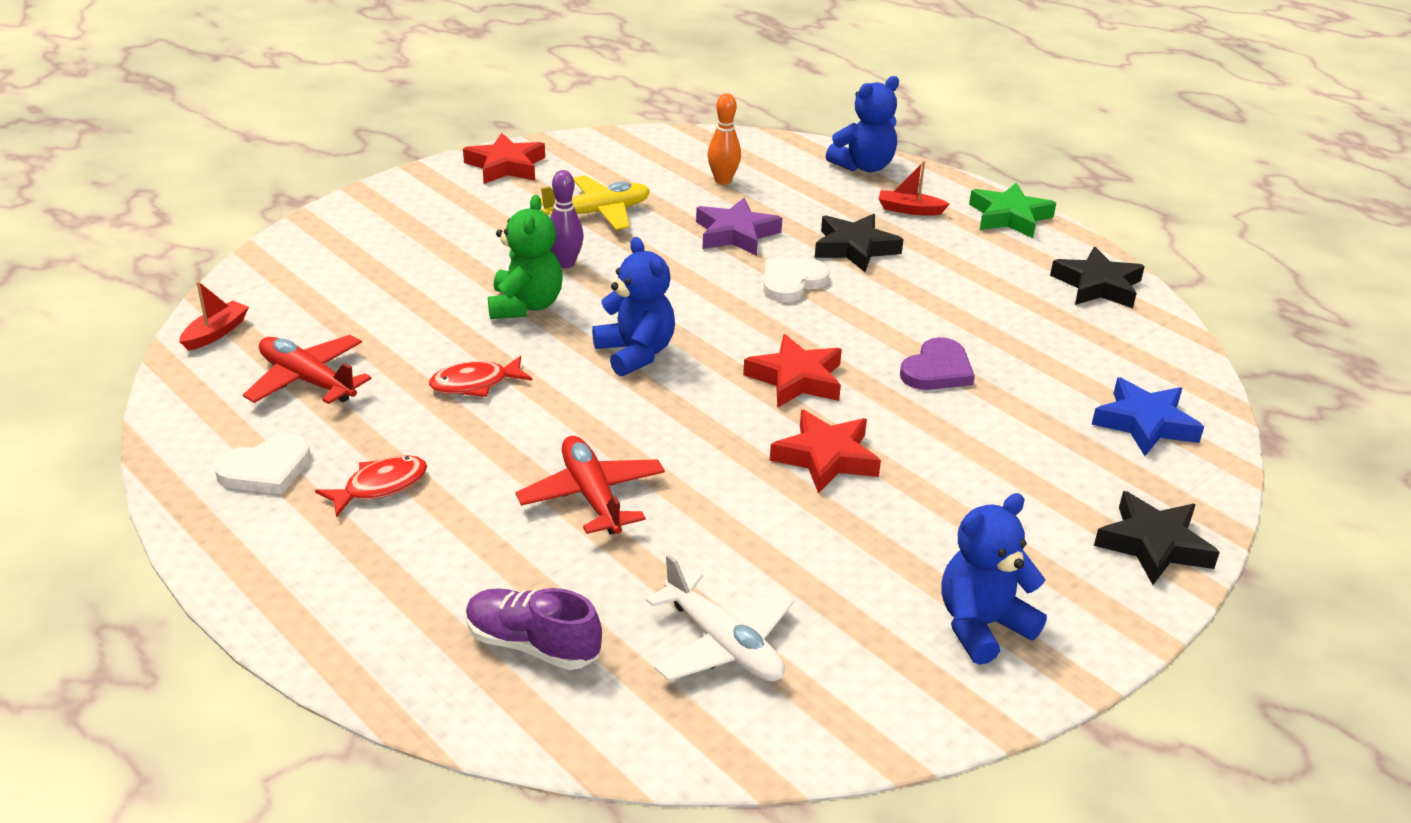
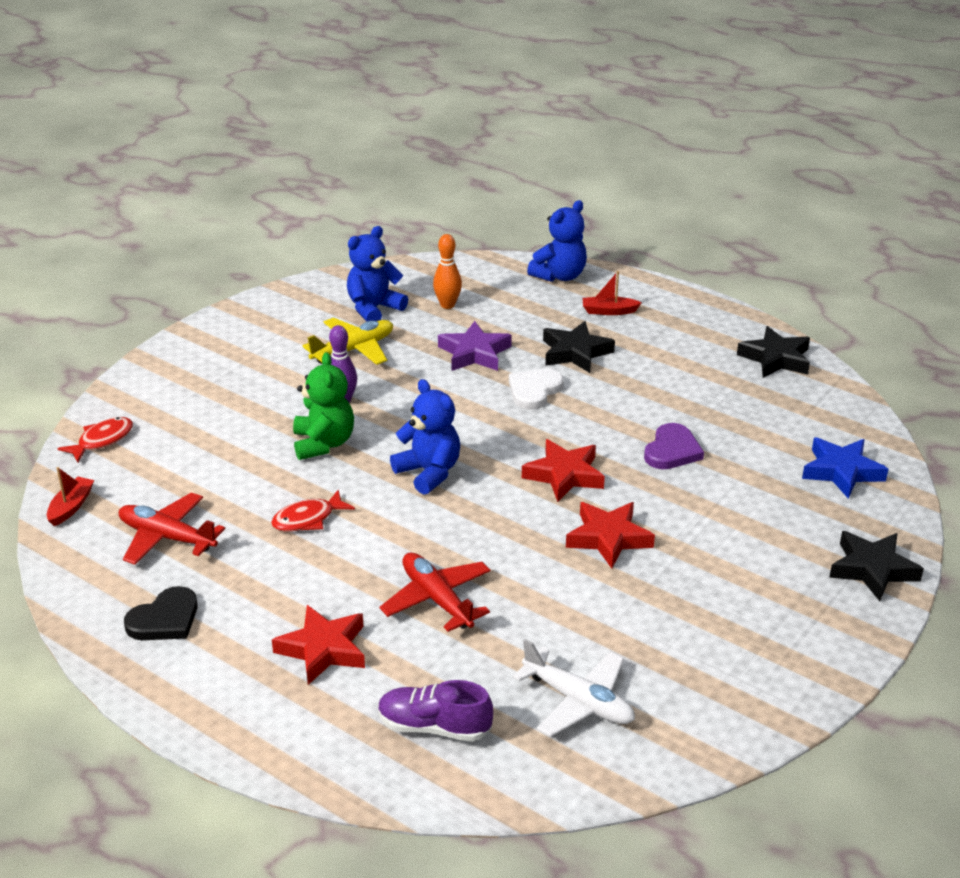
camera: 10 degrees left, 0 degrees up
white heart [214,433,311,494] -> black heart [124,586,198,640]
red fish [315,455,427,517] -> red fish moved to [57,417,133,462]
red star [463,133,545,184] -> red star moved to [272,605,365,685]
blue teddy bear [941,493,1047,665] -> blue teddy bear moved to [347,226,408,322]
green star [969,182,1056,238] -> none

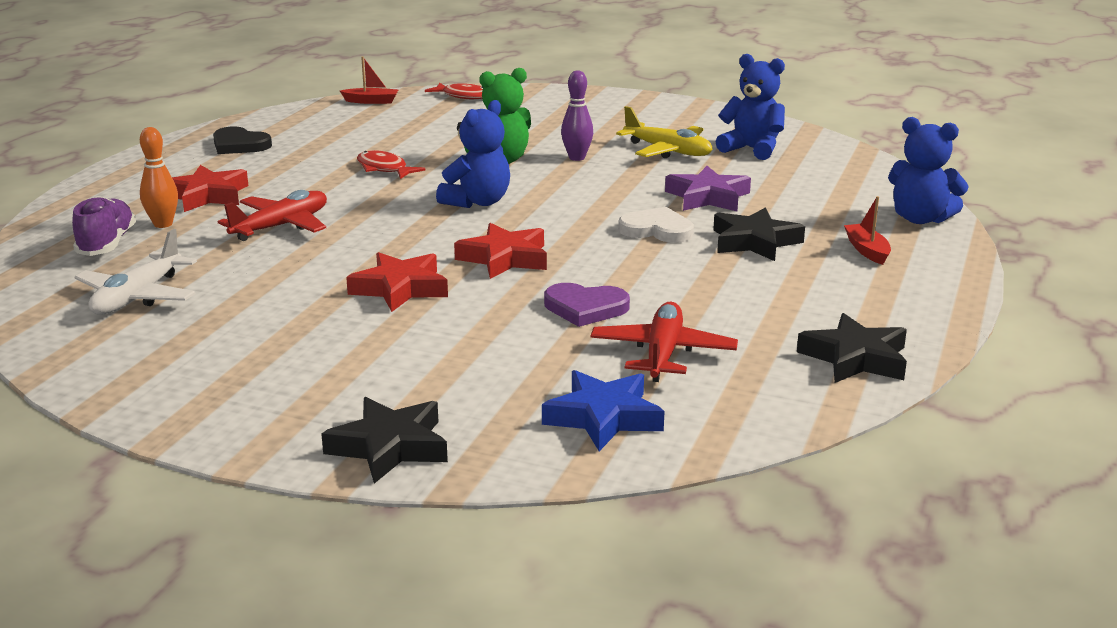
camera: 75 degrees right, 10 degrees down
red plane [119,493,225,565] -> red plane moved to [590,302,738,382]
orange bowling pin [433,234,462,309] -> orange bowling pin moved to [140,127,178,228]

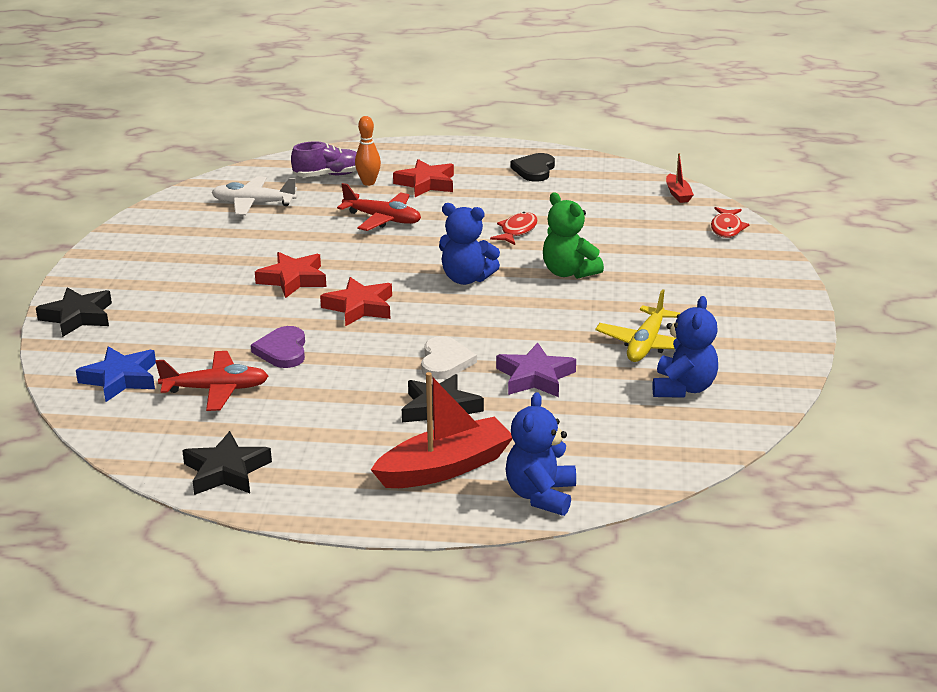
camera: 75 degrees right, 5 degrees up
purple bowling pin [561,70,593,161] -> none
red boat [844,196,891,265] -> red boat [371,372,513,488], size x2.04

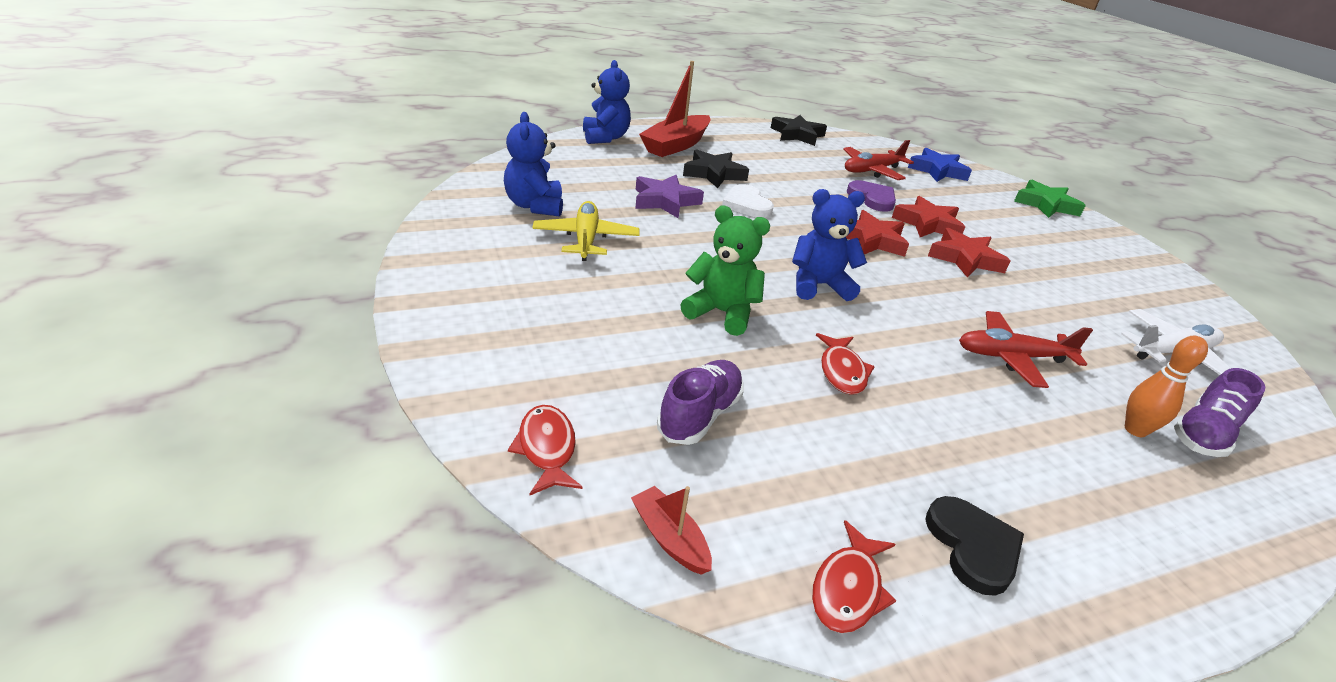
camera: 150 degrees right, 5 degrees up
black star [36,287,112,337] -> green star [1014,180,1086,218]
red star [393,159,454,197] -> red star moved to [892,196,965,237]
none -> purple shoe [657,360,744,445]
none -> red fish [812,520,897,633]

